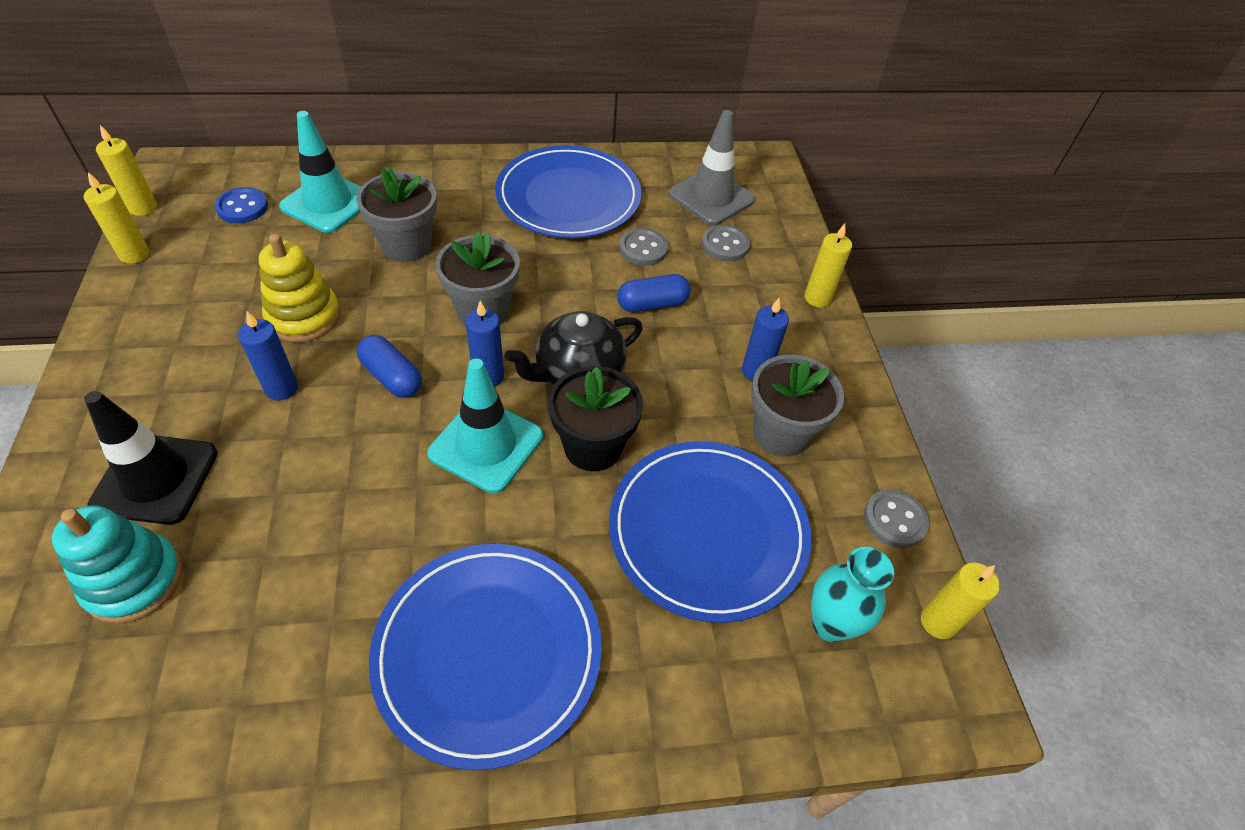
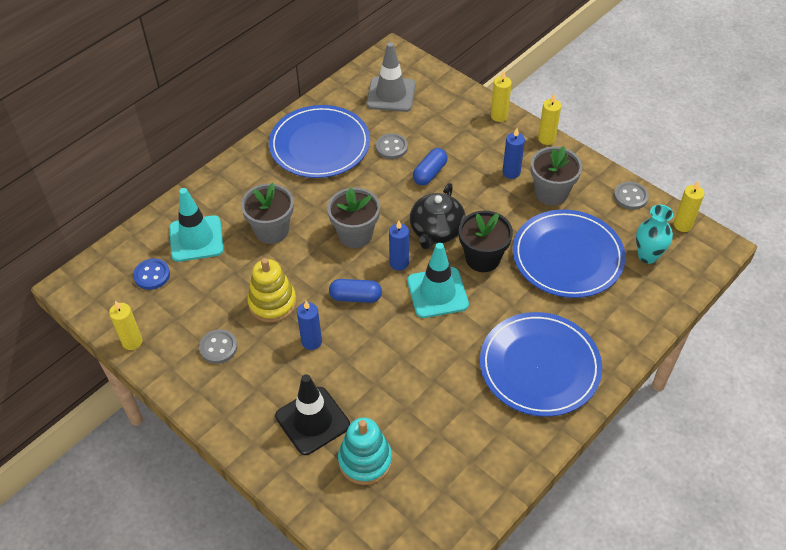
camera: 35 degrees left, 0 degrees up
yellow candle [96,125,157,216] -> yellow candle moved to [538,94,561,145]
grey button [702,225,750,262] -> grey button moved to [199,329,237,364]

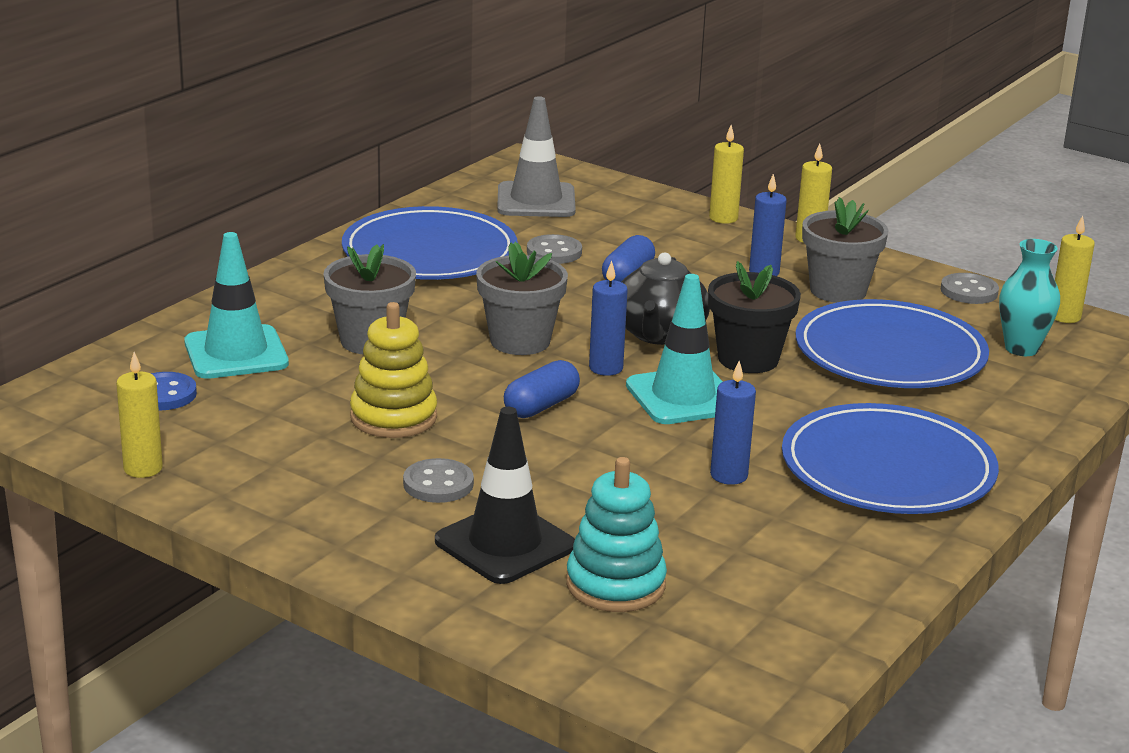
camera: 10 degrees left, 25 degrees down
grey button [199,329,237,364] -> grey button moved to [403,458,474,503]
blue candle [297,301,322,350] -> blue candle moved to [710,361,756,485]
blue capsule [329,279,382,303] -> blue capsule turned 45 degrees counterclockwise [504,360,580,418]

